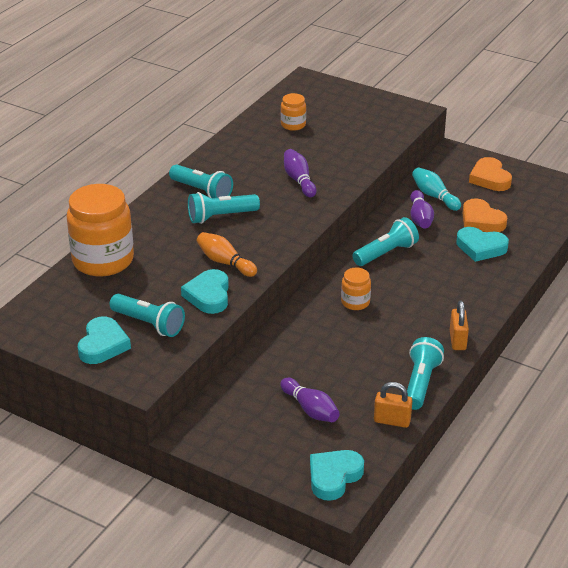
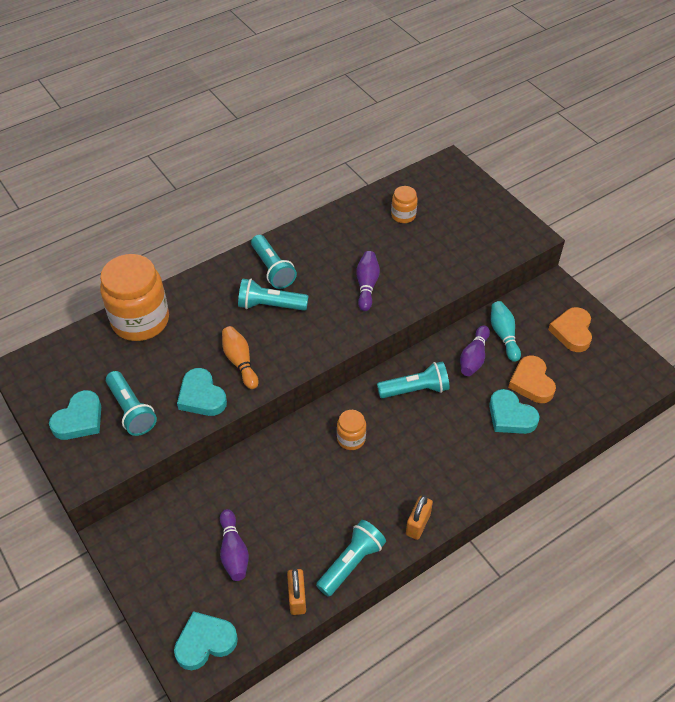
camera: 25 degrees right, 15 degrees up
turquoise heart [181,269,229,314] -> turquoise heart turned 60 degrees counterclockwise [177,368,227,416]
orange padlock [374,382,412,428] -> orange padlock turned 45 degrees clockwise [287,568,306,615]

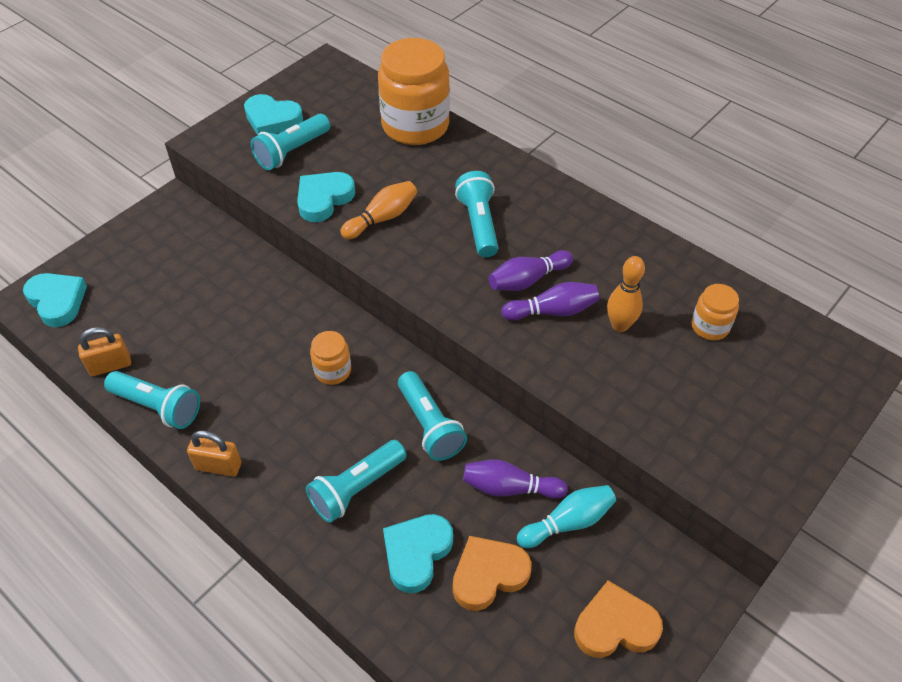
camera: 75 degrees right, 0 degrees up
purple bowling pin [220,509,249,581] -> purple bowling pin moved to [489,250,573,291]
turquoise flashlight [251,235,297,289] -> turquoise flashlight moved to [306,440,406,523]
none -> orange bowling pin [607,256,645,332]

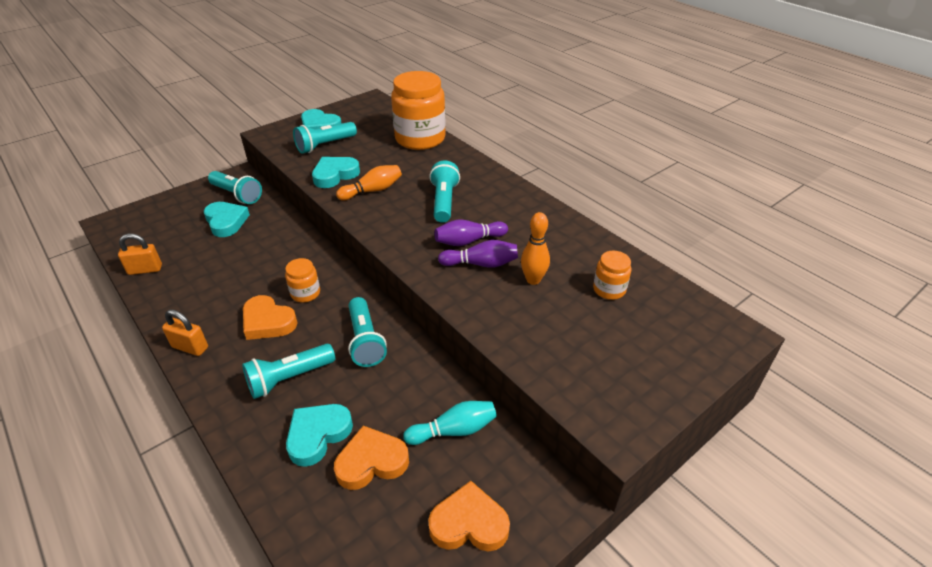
camera: 10 degrees right, 10 degrees down
turquoise heart [23,273,87,327] -> turquoise heart moved to [204,202,250,237]
turquoise flashlight [104,371,200,429] -> turquoise flashlight moved to [208,171,262,204]
purple bowling pin [463,460,568,499] -> none
none -> orange heart [243,295,298,340]

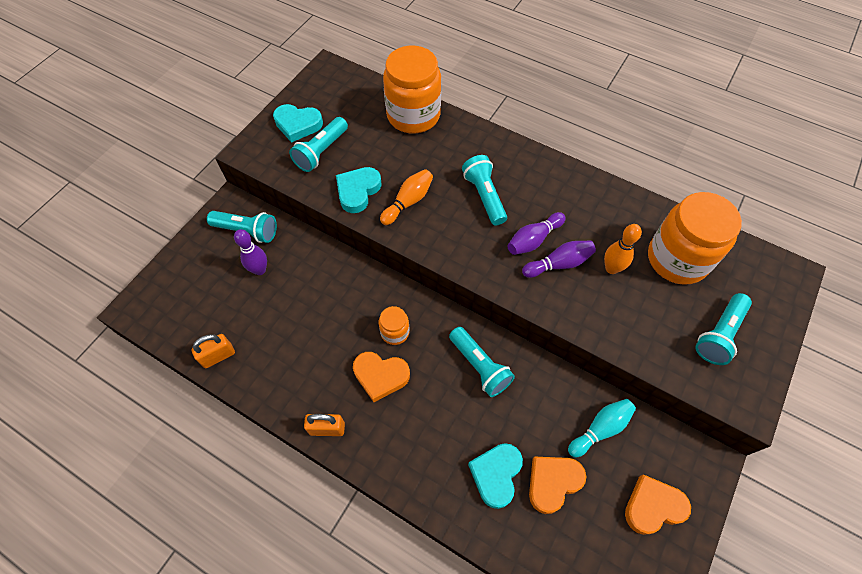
camera: 20 degrees left, 20 degrees up
turquoise heart [204,202,250,237] -> purple bowling pin [234,229,267,275]
turquoise flashlight [242,344,335,399] -> turquoise flashlight moved to [695,293,752,365]
orange jar [593,251,631,300] -> orange jar [648,192,742,285], size x2.12

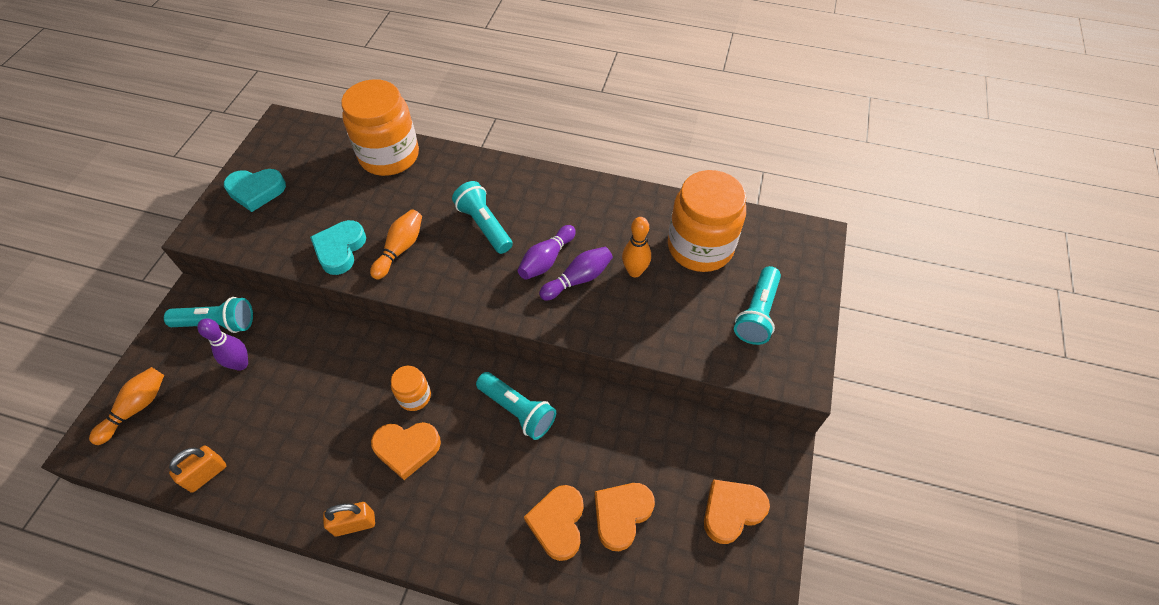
camera: 15 degrees left, 5 degrees down
turquoise flashlight [289,117,348,172] -> none
turquoise heart [468,443,523,509] -> orange heart [524,485,583,561]
turquoise bowling pin [568,399,636,458] -> none
none -> orange bowling pin [89,367,164,445]

